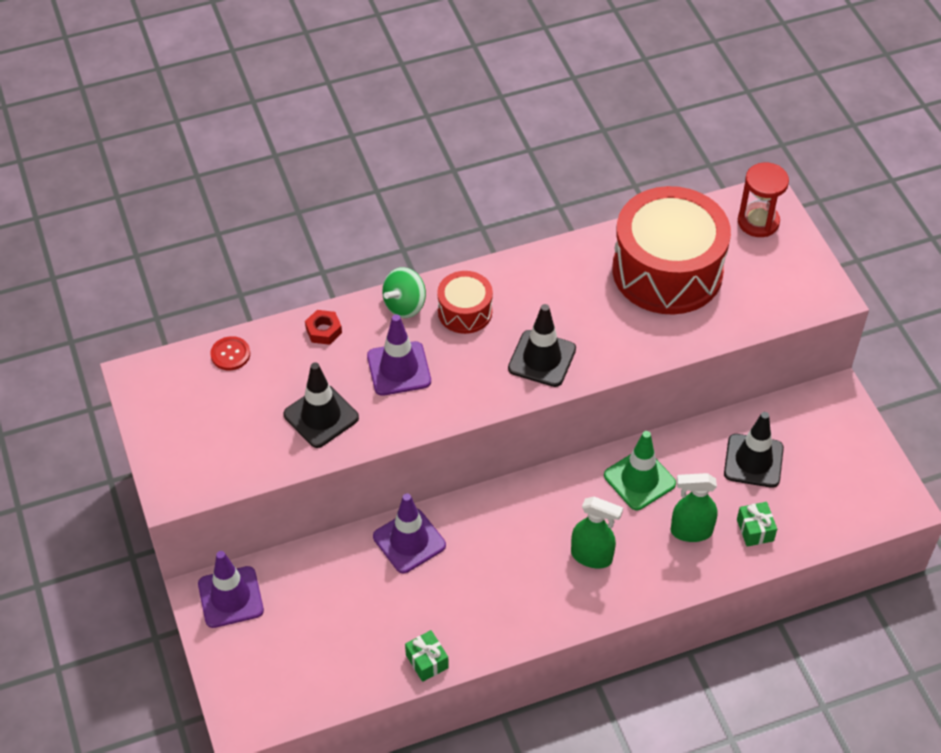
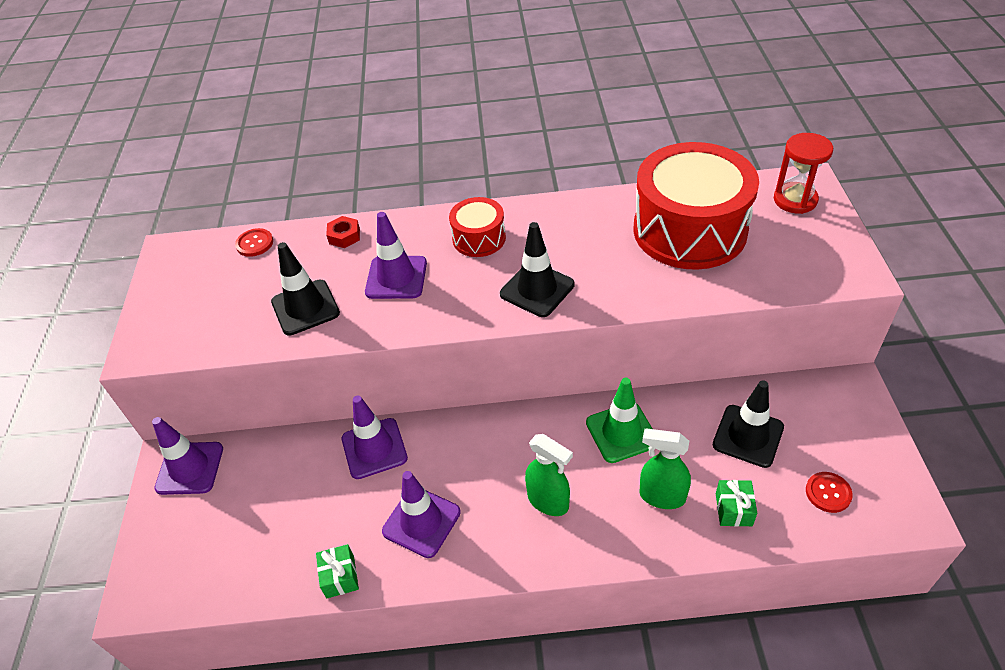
camera: 20 degrees right, 5 degrees down
green spinning top [382,267,426,318] -> none
none -> purple traffic cone [382,471,461,558]
none -> red button [806,472,853,513]

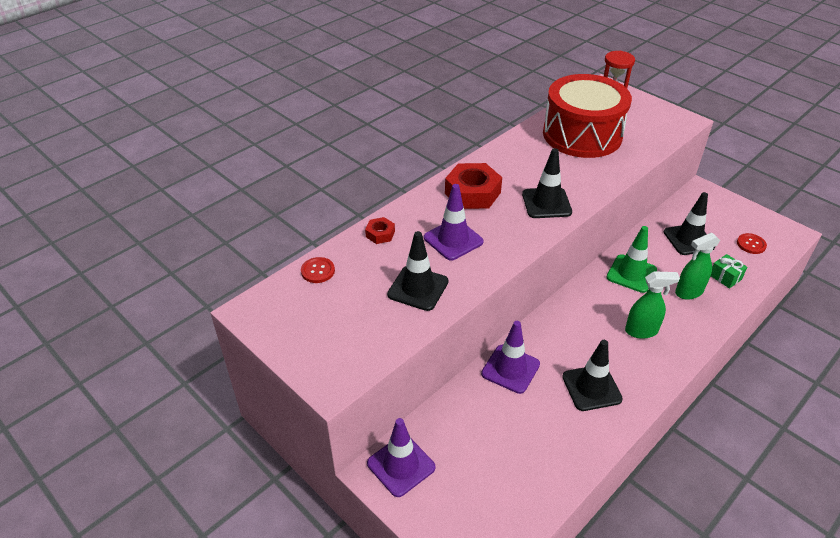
camera: 45 degrees left, 5 degrees down
green gift [316,544,359,598] -> none
purple traffic cone [382,471,461,558] -> black traffic cone [562,340,623,411]
red drum [449,197,506,257] -> red nut [445,163,502,209]

